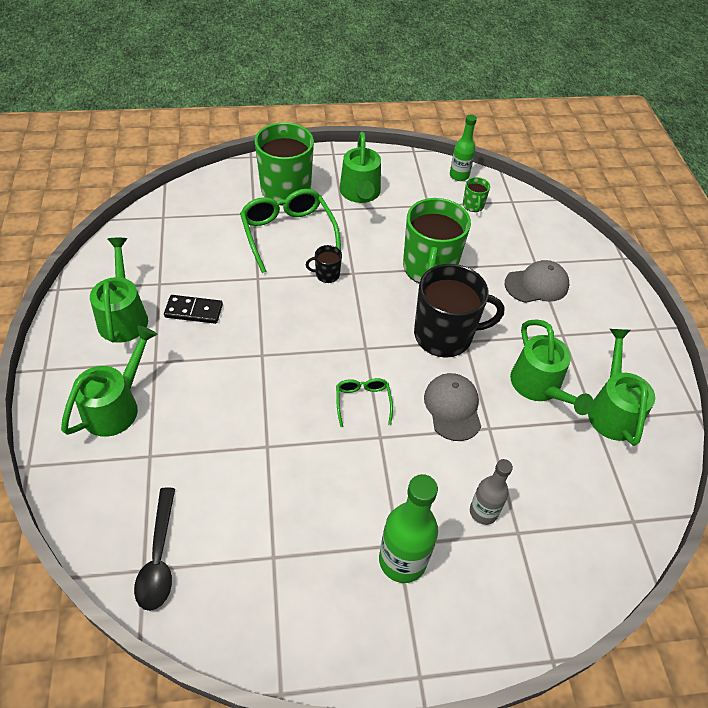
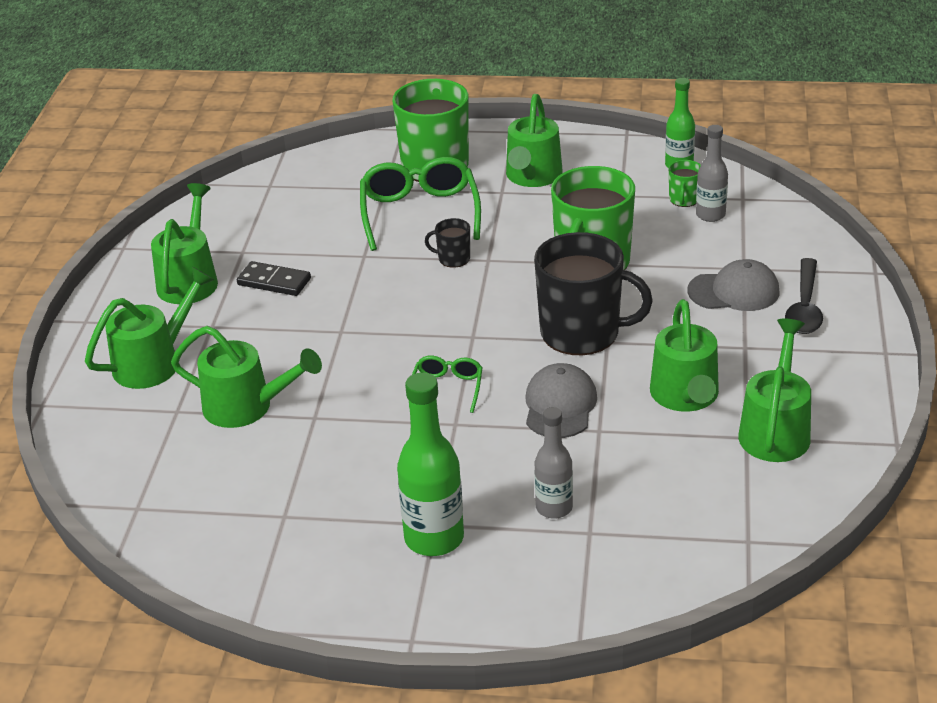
camera: 20 degrees right, 15 degrees down
black spoon [134,487,175,611] -> black spoon moved to [785,258,823,334]
none -> green watering can [171,326,322,428]
none -> grey bottle [696,125,728,222]

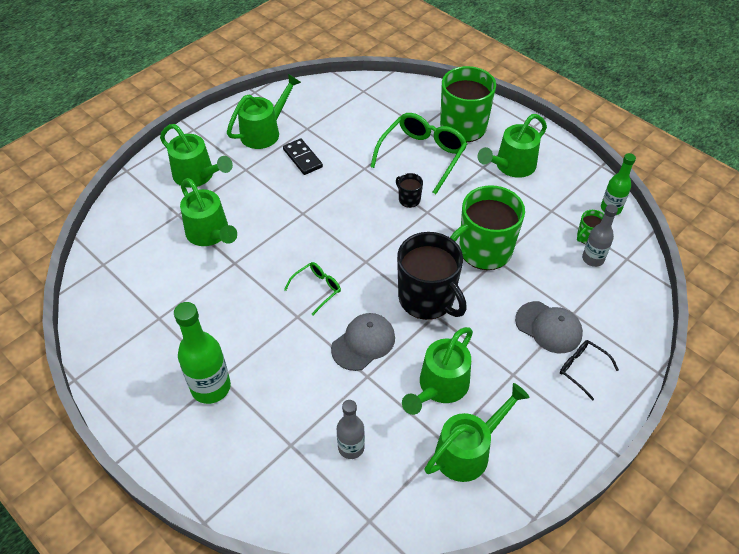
camera: 35 degrees right, 15 degrees up
green watering can [85,267,214,389] -> green watering can turned 45 degrees clockwise [160,124,233,188]
grey bottle [534,407,573,519] -> grey bottle moved to [337,400,365,459]
black spoon [785,258,823,334] -> black glasses [560,340,619,401]

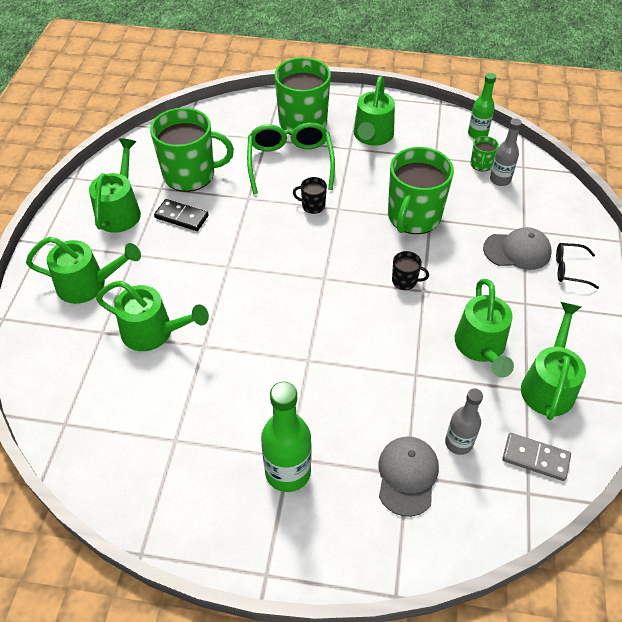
camera: 35 degrees left, 0 degrees up
green glasses [284,262,341,316] -> none
grey cap [331,313,395,371] -> grey cap moved to [378,437,439,517]
black mug [397,232,467,320] -> black mug [392,251,429,290], size x0.43
none -> green mug [150,108,234,192]
none -> grey domino [502,433,571,481]

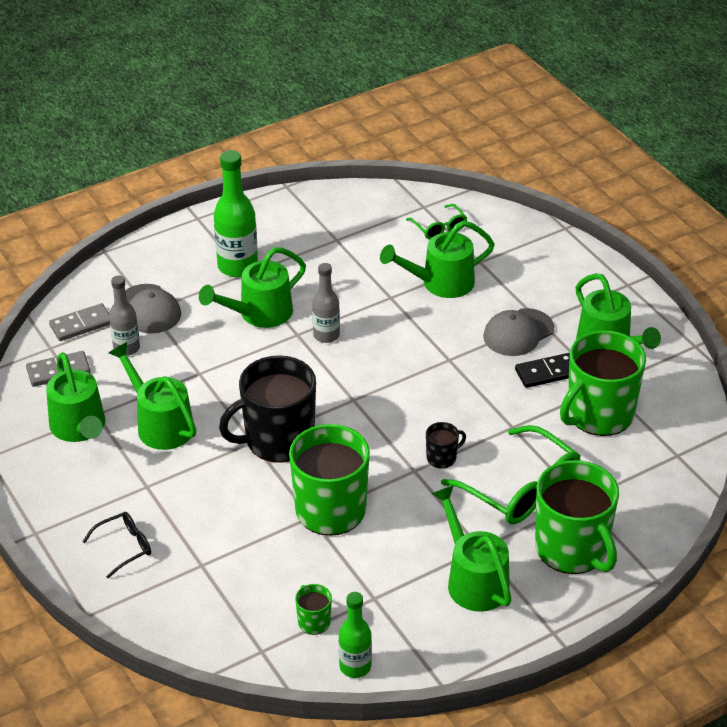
camera: 140 degrees right, 10 degrees down
green watering can [26,237,141,304] -> green watering can moved to [199,247,306,328]
black mug [392,251,429,290] -> black mug [219,355,316,463], size x2.31
grey cap [483,227,552,270] -> grey cap moved to [483,308,554,356]
grey bottle [490,118,522,186] -> grey bottle moved to [312,263,340,343]
none -> grey domino [49,303,110,341]
none -> green glasses [406,204,467,240]

